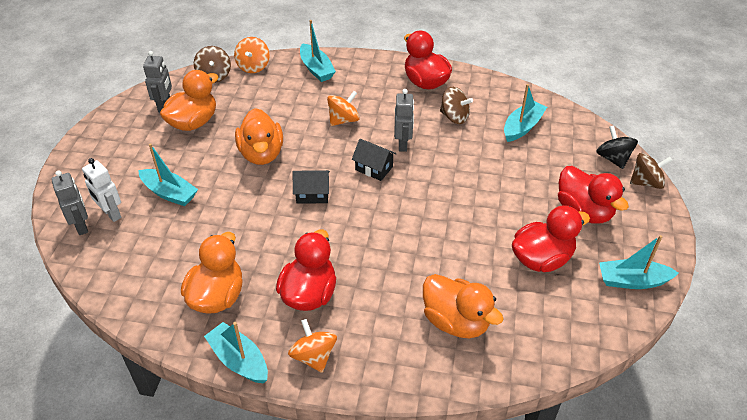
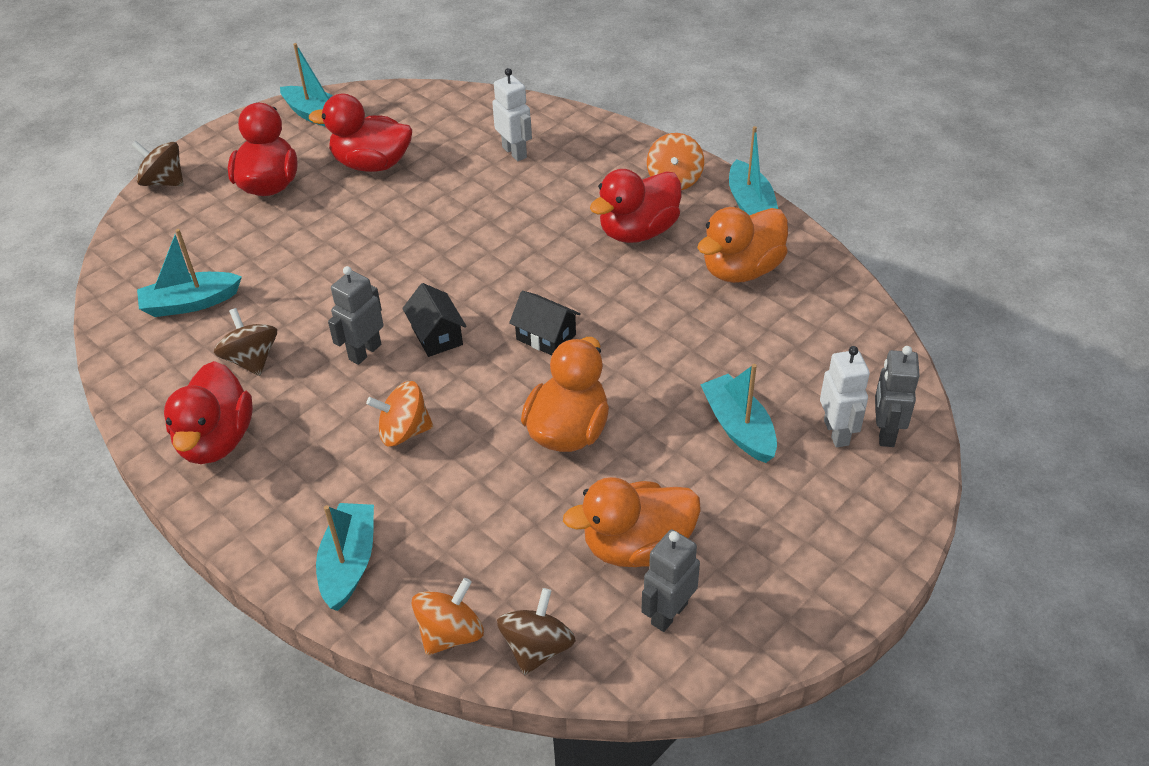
camera: 145 degrees left, 0 degrees up
orange duck [423,274,504,338] -> white robot [492,68,532,161]
black spinning top [596,126,638,169] -> none

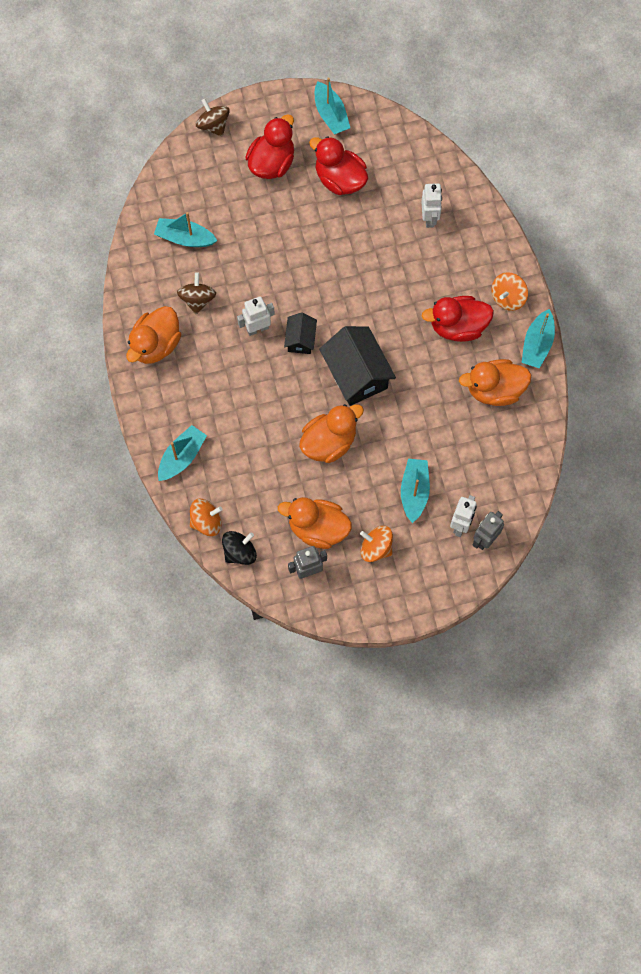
camera: 30 degrees right, 25 degrees up
red duck [164,361,253,464] -> orange duck [126,306,181,364]
grey robot [328,266,383,365] -> white robot [237,296,275,336]
orange spinning top [366,381,433,446] -> orange spinning top moved to [360,526,393,562]
brown spinning top [497,588,576,675] -> black spinning top [222,531,257,565]
black house [509,291,581,355] -> black house [319,326,396,406], size x1.85

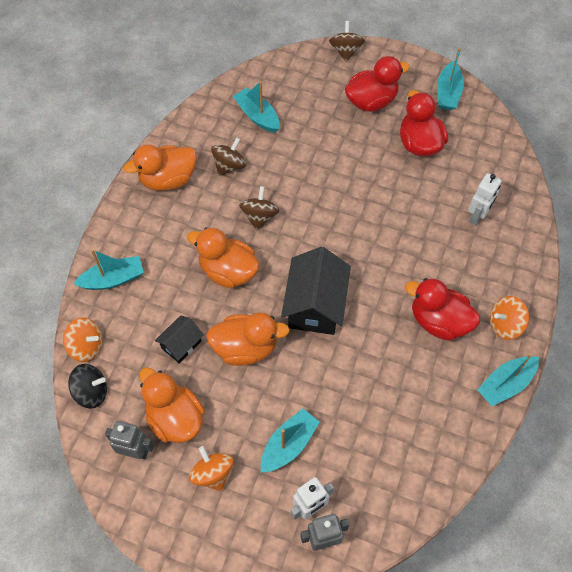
camera: 35 degrees right, 10 degrees down
white robot [237,296,275,336] -> brown spinning top [239,186,280,230]
black house [284,312,317,354] -> black house moved to [155,315,204,364]
orange duck [459,359,531,406] -> orange duck moved to [187,227,260,288]

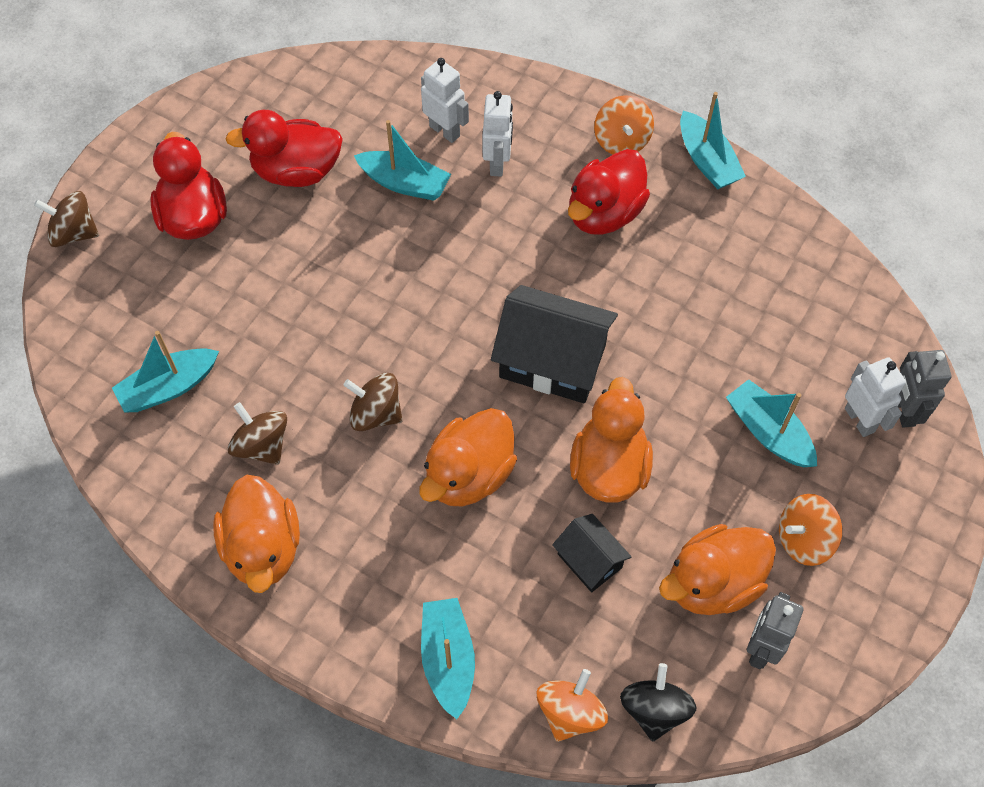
camera: 80 degrees left, 0 degrees up
turquoise boat [437,48,464,110] -> turquoise boat moved to [354,120,451,201]
none -> white robot [482,91,513,176]

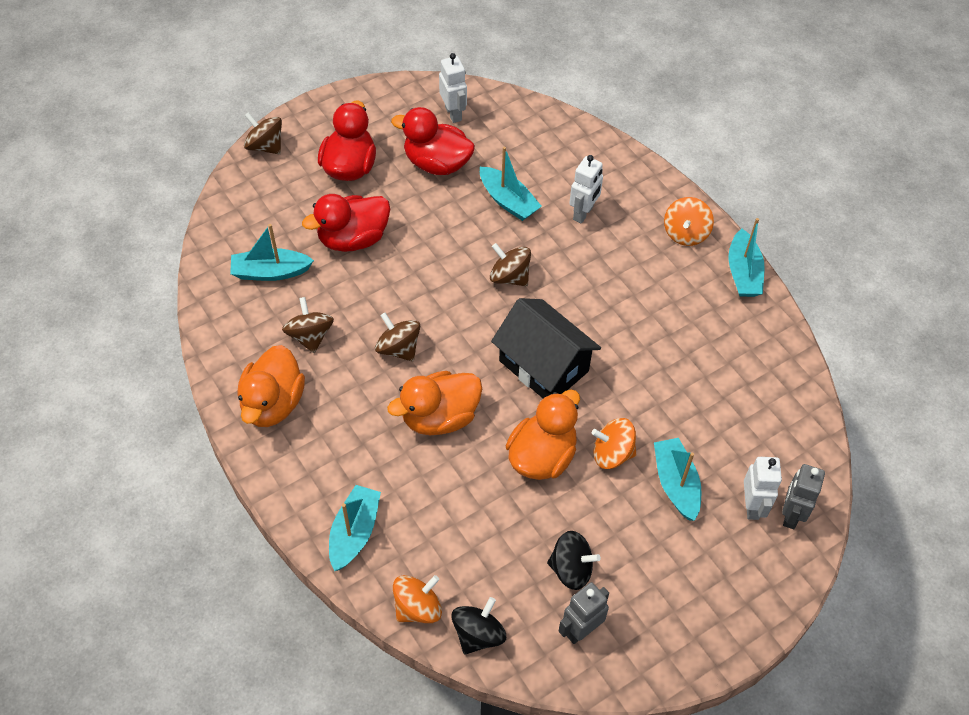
camera: 25 degrees right, 5 degrees down
white robot [421,58,469,143] -> white robot moved to [439,53,467,123]
black house [552,514,632,592] -> none
red duck [568,149,650,235] -> red duck moved to [302,194,390,252]
orange duck [659,524,776,615] -> black spinning top [547,531,601,590]
orange spinning top [779,494,842,566] -> orange spinning top moved to [592,418,636,469]
none -> brown spinning top [490,243,531,286]

